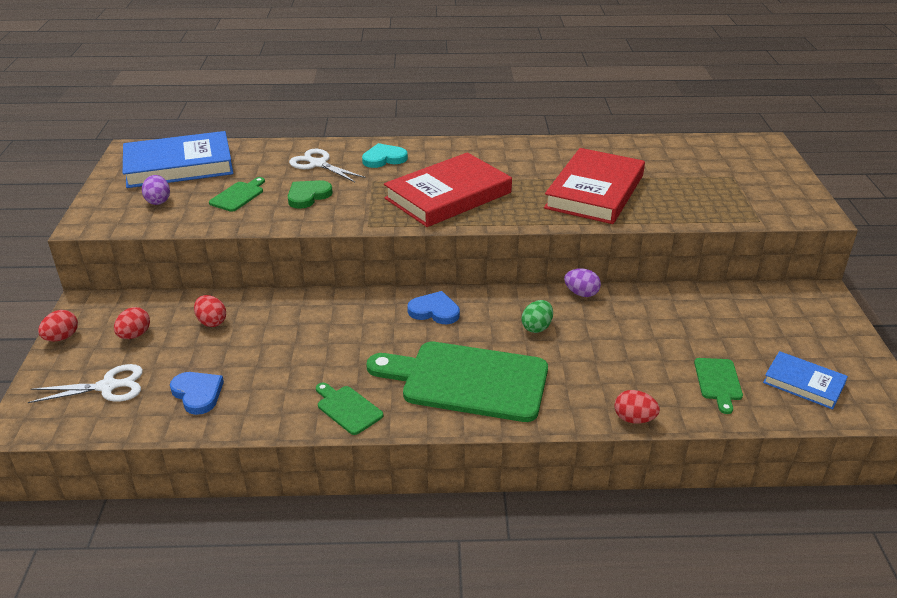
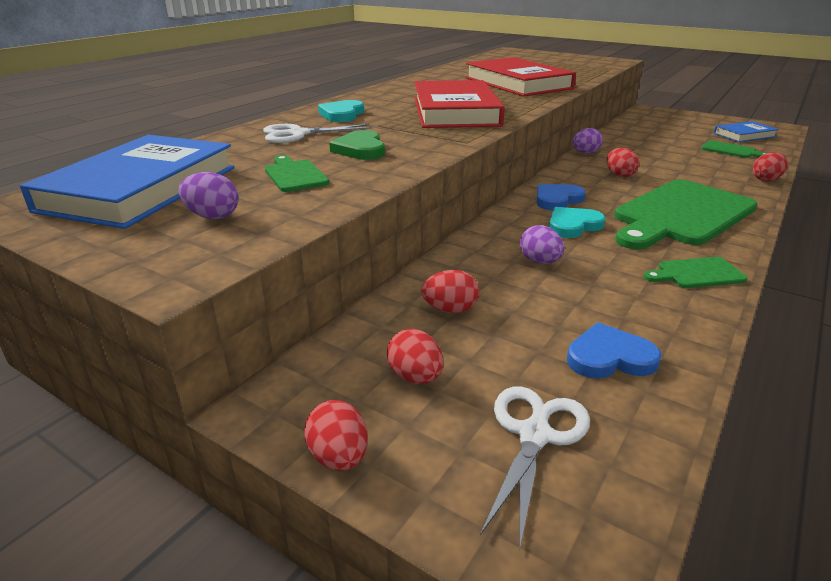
camera: 55 degrees left, 5 degrees down
green egg [522,300,553,333] -> red egg [607,148,639,177]
none -> purple egg [520,225,564,264]
none -> turquoise heart [549,207,605,238]

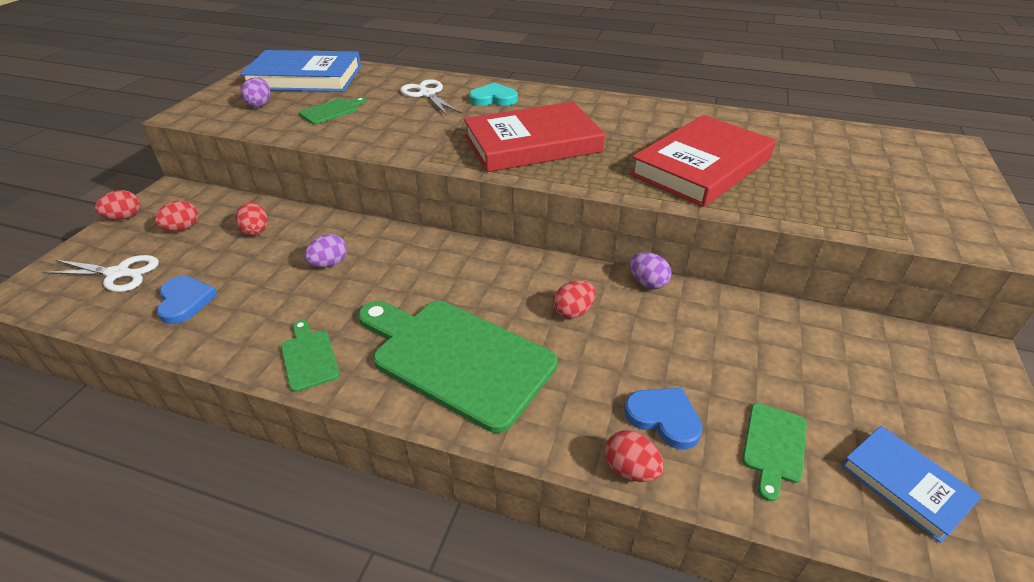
camera: 75 degrees right, 10 degrees up
green heart [329,130,385,160] -> none
blue heart [537,184,586,211] -> blue heart moved to [624,388,703,449]
turquoise heart [549,207,605,238] -> none

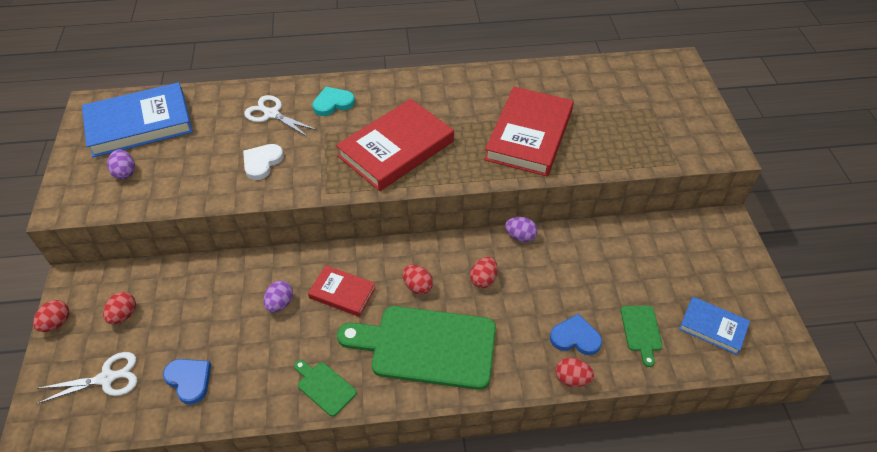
camera: 25 degrees left, 10 degrees up
red egg [235,202,268,236] -> red egg moved to [403,265,433,295]
green cutting board [299,97,367,124] -> none
none -> white heart [243,144,284,180]
none -> red book [308,265,376,317]

